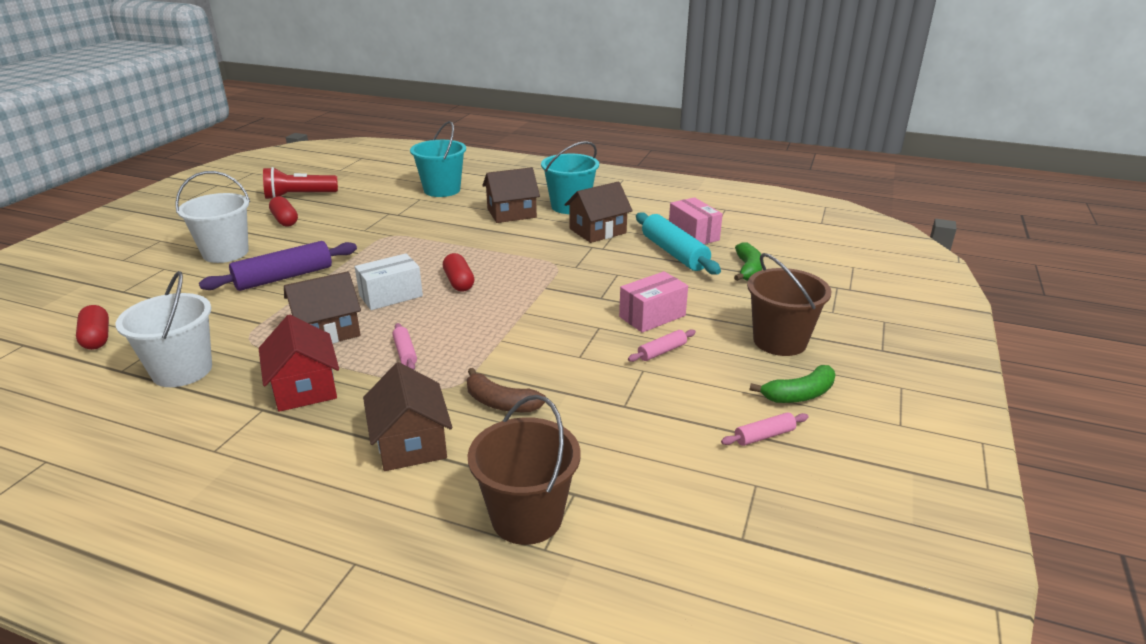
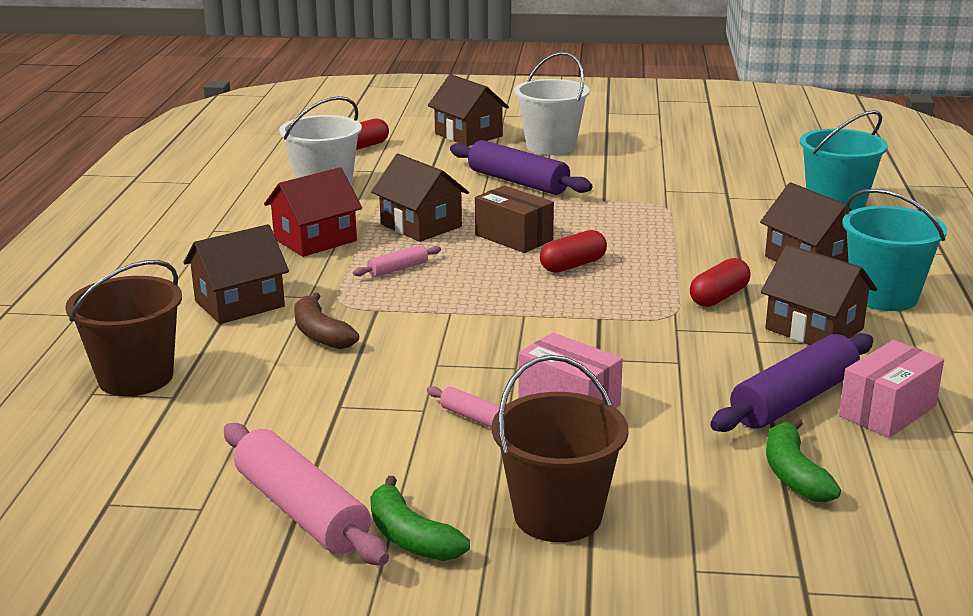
camera: 75 degrees right, 5 degrees down
red flashlight [263,167,338,199] -> none
red capsule [269,196,298,227] -> red capsule moved to [690,258,751,307]
white box [355,253,423,310] -> brown box [475,185,554,253]
brown banana [467,368,546,412] -> brown banana turned 45 degrees counterclockwise [294,292,359,349]
turquoise rolling pin [636,212,721,275] -> purple rolling pin [710,333,873,432]
pink rolling pin [721,412,809,446] -> pink rolling pin [224,423,389,565], size x2.06
green banana [734,242,762,281] -> green banana turned 90 degrees clockwise [766,418,841,502]
none -> brown house [428,74,509,146]

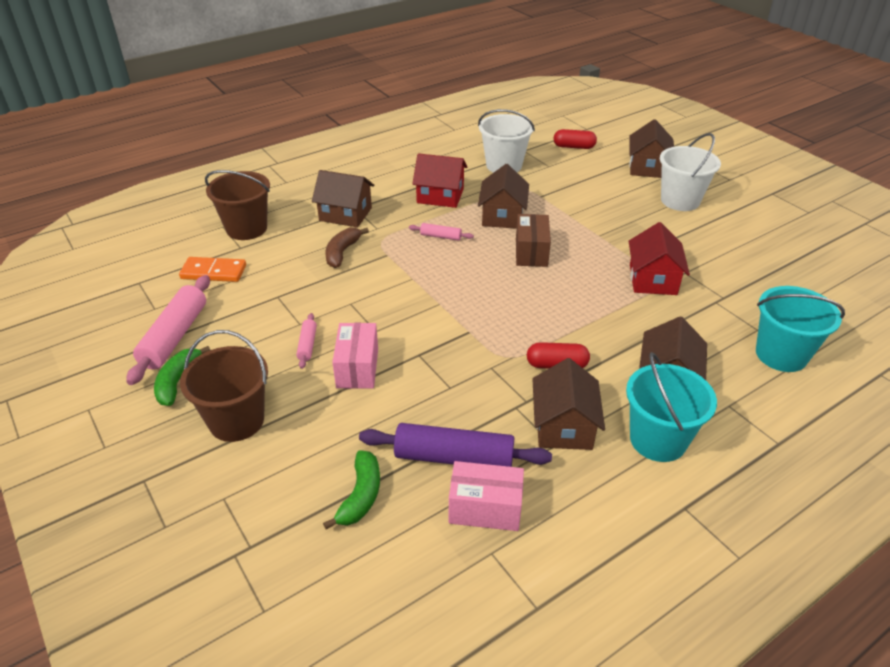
camera: 50 degrees right, 15 degrees up
purple rolling pin [450,140,593,195] -> none
red capsule [540,230,607,273] -> none
green banana [766,418,841,502] -> green banana turned 150 degrees clockwise [323,450,380,530]
none -> orange domino [179,257,246,282]
none -> red house [629,222,690,295]

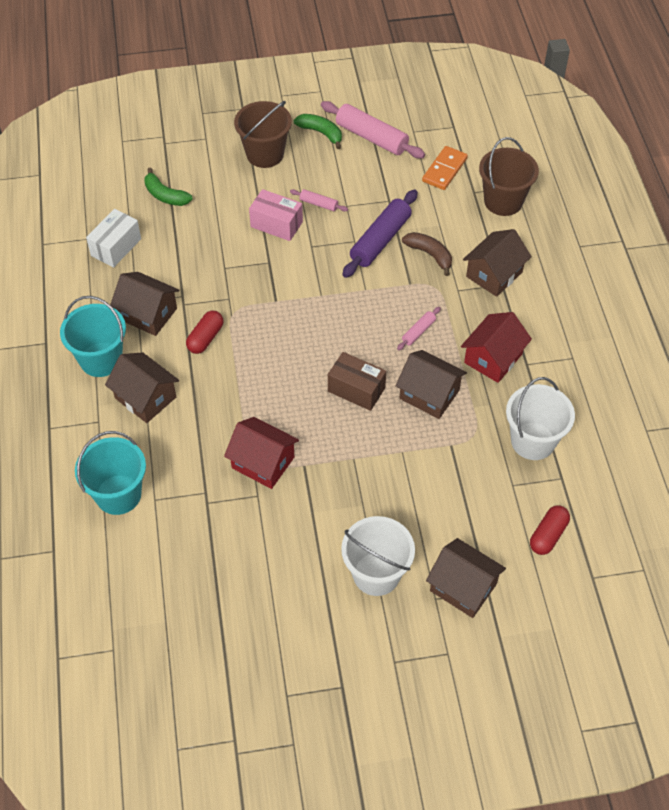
camera: 115 degrees right, 15 degrees up
purple rolling pin [359,423,552,467] -> purple rolling pin moved to [342,189,418,278]
pink box [449,461,524,531] -> white box [86,209,141,268]

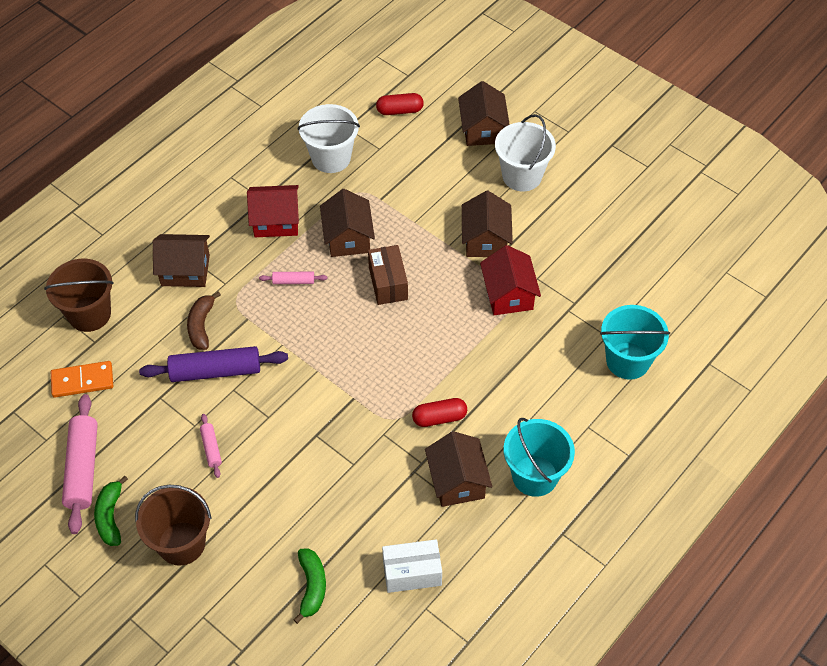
camera: 130 degrees left, 0 degrees up
brown house [105,352,179,423] -> brown house moved to [462,191,513,257]
pink box [249,189,303,241] -> none

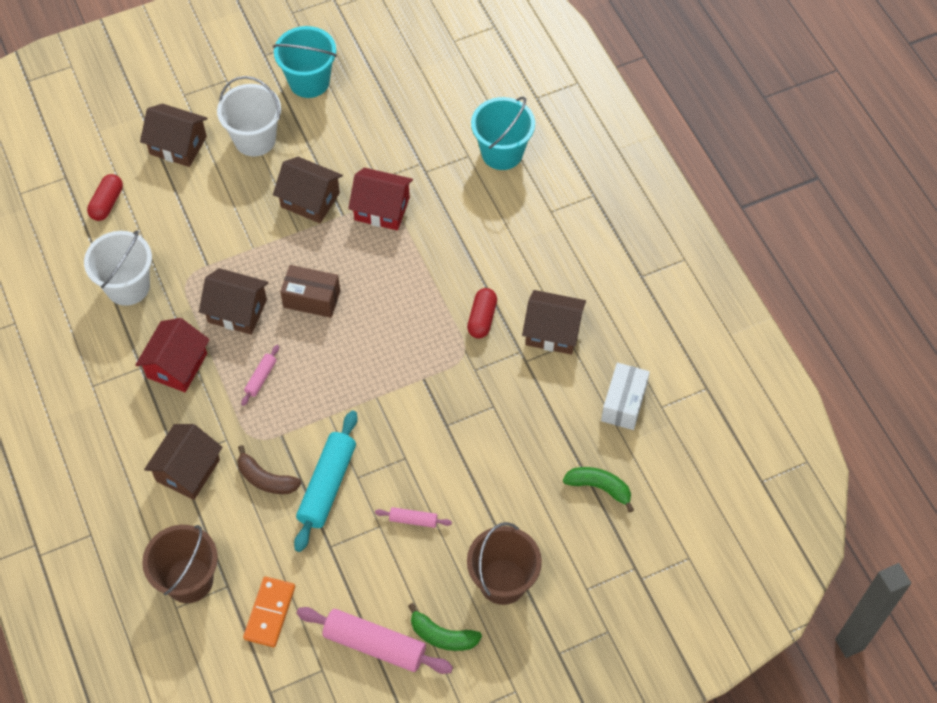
camera: 65 degrees left, 5 degrees up
purple rolling pin [139,346,288,382] -> turquoise rolling pin [294,410,358,552]
turquoise bucket [503,418,575,497] -> turquoise bucket moved to [273,26,337,98]

